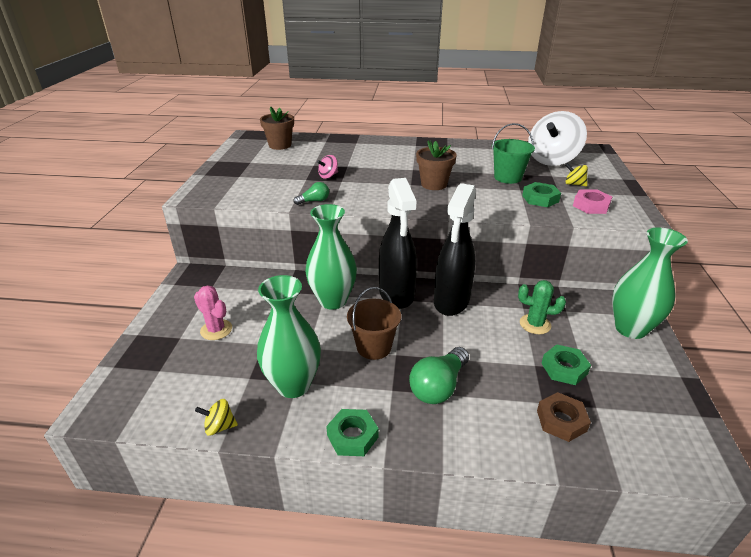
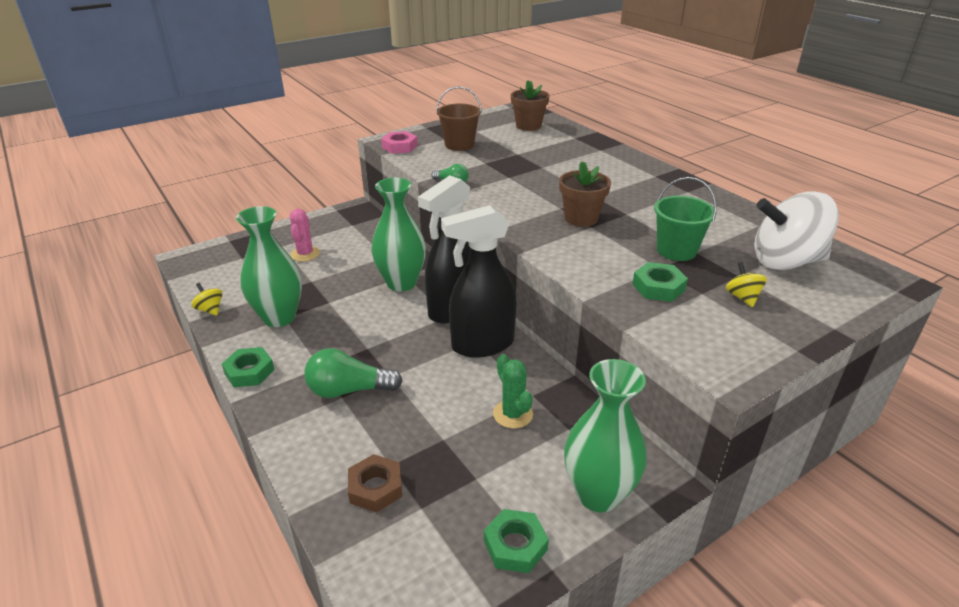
camera: 50 degrees right, 0 degrees up
pink spinning top [317,155,338,178] -> none
brown bucket [347,287,401,360] -> brown bucket moved to [436,86,482,151]
green nut [541,344,591,385] -> green nut moved to [484,509,549,573]
pink nut [573,189,612,214] -> pink nut moved to [381,131,418,154]

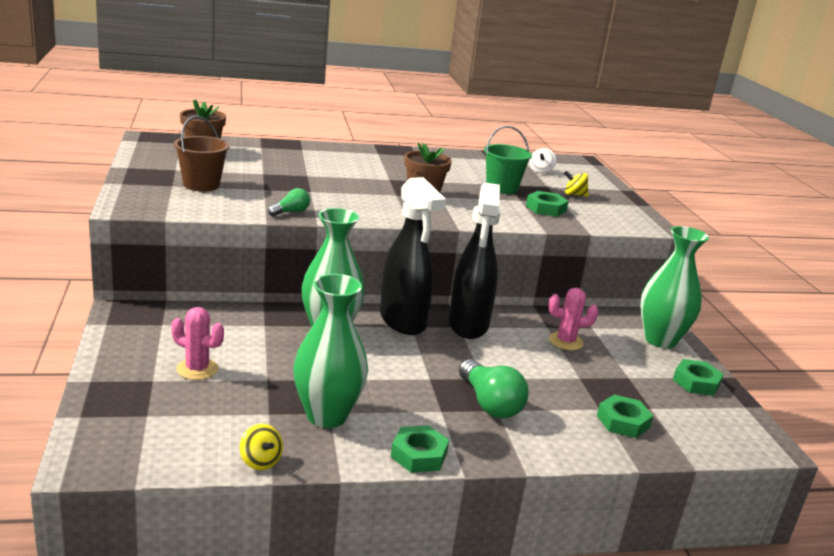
camera: 70 degrees left, 10 degrees down
yellow spinning top [191,283,223,316] -> yellow spinning top turned 105 degrees counterclockwise [240,424,283,470]
green light bulb [304,348,403,398] -> green light bulb turned 45 degrees counterclockwise [459,359,529,418]
brown nut [348,454,402,512] -> green nut [597,395,653,438]
pink nut [381,131,418,154] -> none
green cactus [493,354,533,429] -> pink cactus [548,288,599,350]
white spinning top [754,191,839,270] -> white spinning top [530,148,557,173], size x0.42

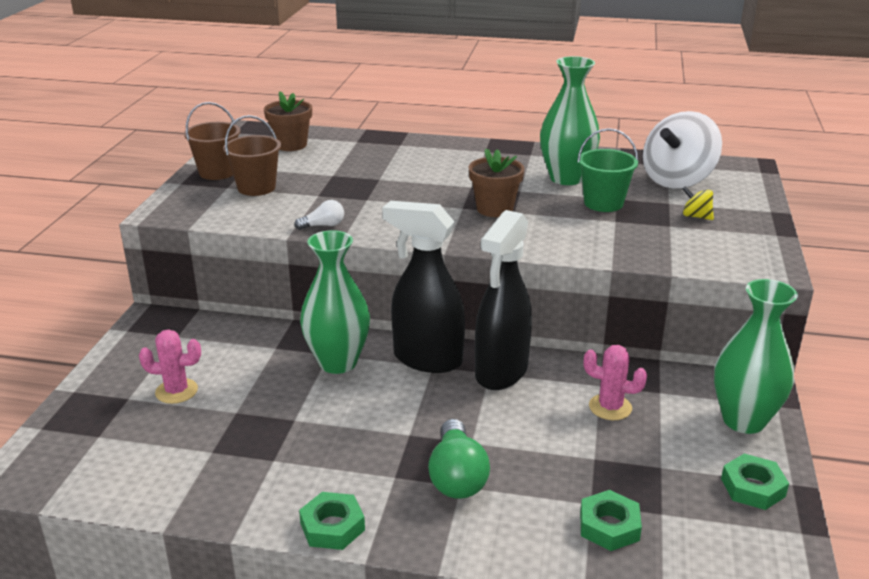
camera: 25 degrees right, 5 degrees up
pink cactus [171,307,224,380] -> pink cactus turned 45 degrees counterclockwise [139,330,201,404]
yellow spinning top [240,424,283,470] -> none
green light bulb [268,188,310,216] -> white light bulb [294,200,344,230]
green vase [293,274,368,428] -> green vase moved to [540,56,600,185]
black spray bottle [380,177,446,335] -> black spray bottle turned 120 degrees clockwise [382,201,465,373]
green nut [526,191,569,217] -> none
white spinning top [530,148,557,173] -> white spinning top [643,111,722,188], size x2.39
none -> brown bucket [184,102,241,180]

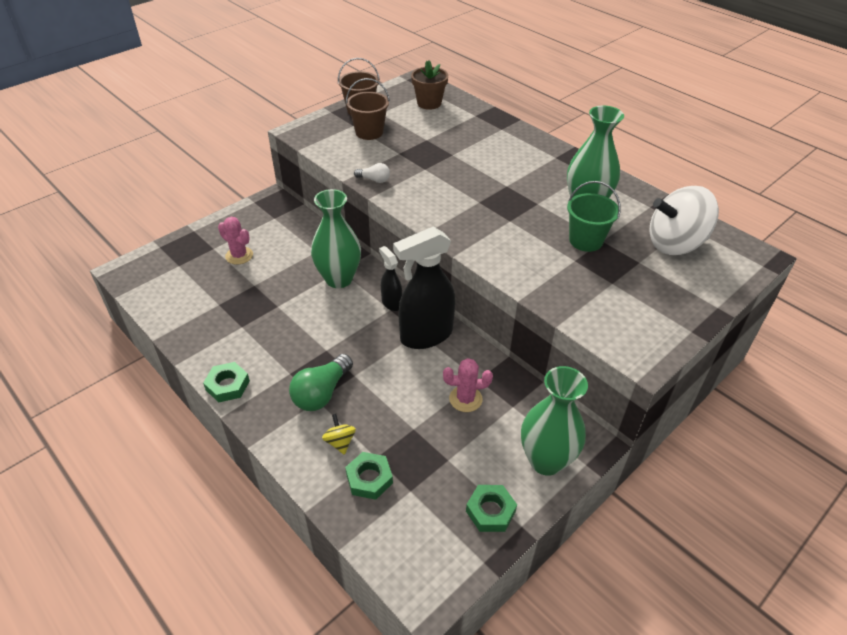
camera: 35 degrees right, 15 degrees up
black spray bottle [382,201,465,373] -> black spray bottle [379,246,402,311], size x0.51
brown flower pot [469,149,525,217] -> none
pink cactus [584,345,647,420] -> pink cactus turned 60 degrees counterclockwise [443,358,493,412]
yellow spinning top [682,186,714,220] -> yellow spinning top moved to [322,414,356,455]

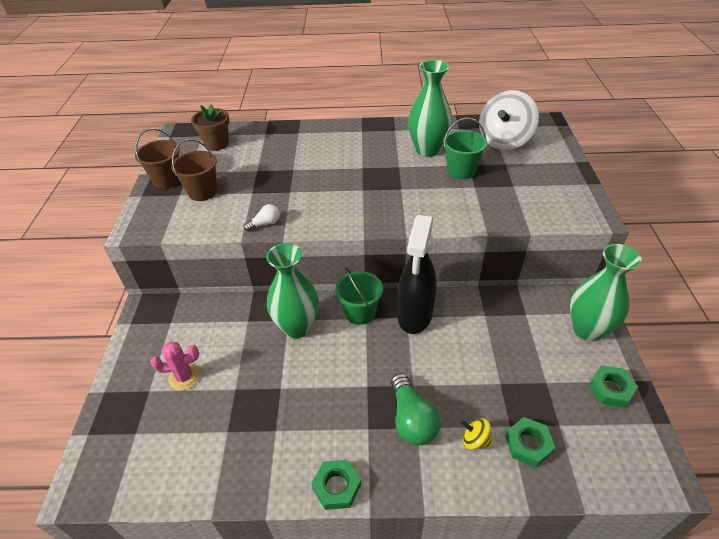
camera: 45 degrees left, 0 degrees up
black spray bottle [379,246,402,311] -> green bucket [335,268,383,325]
pink cactus [443,358,493,412] -> none

